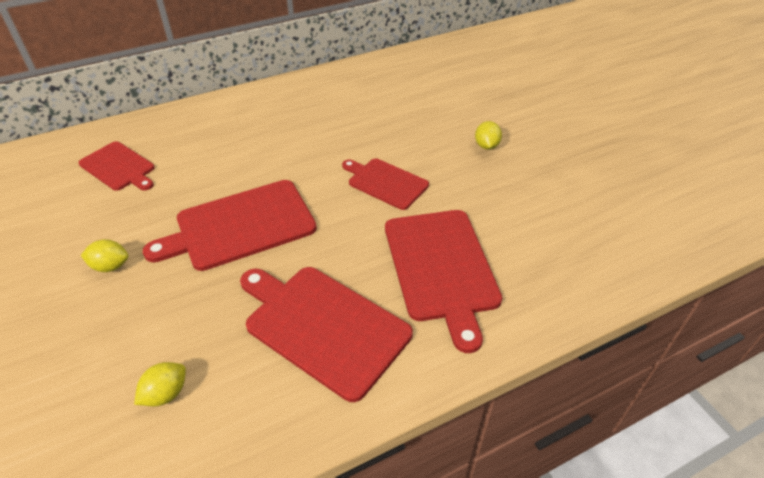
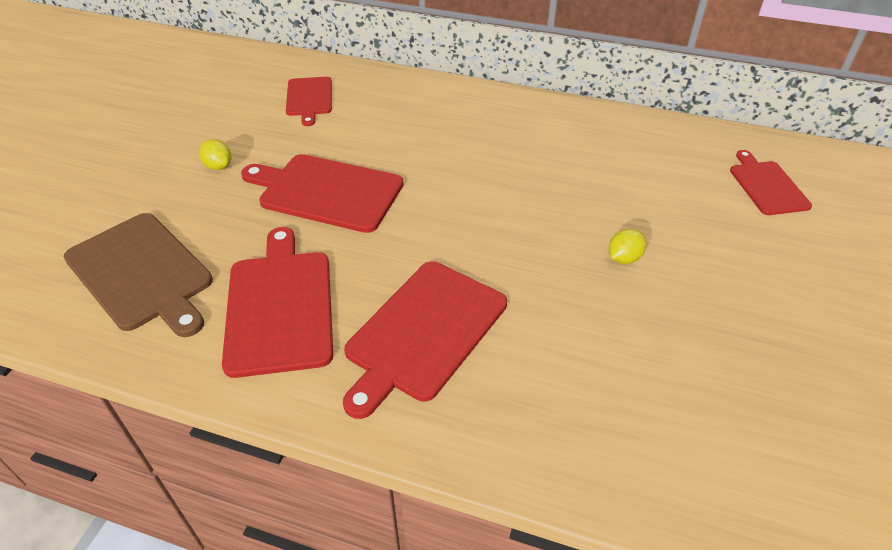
camera: 45 degrees right, 0 degrees up
yellow lemon [134,362,186,406] -> brown cutting board [64,213,213,337]
red cutting board [342,158,429,210] -> red cutting board moved to [730,150,812,215]

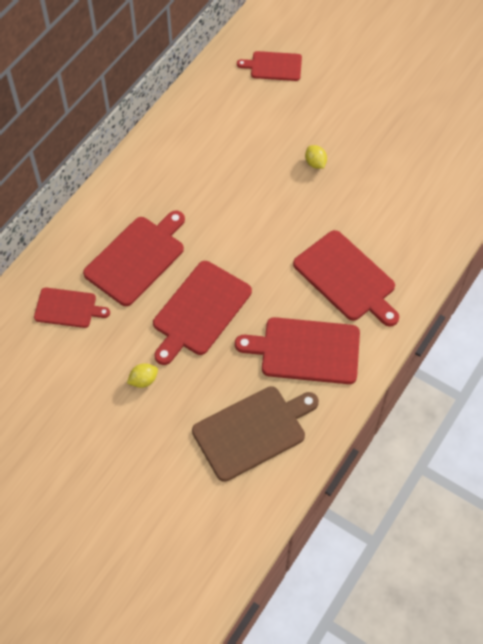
camera: 75 degrees left, 15 degrees up
none -> red cutting board [83,210,185,306]

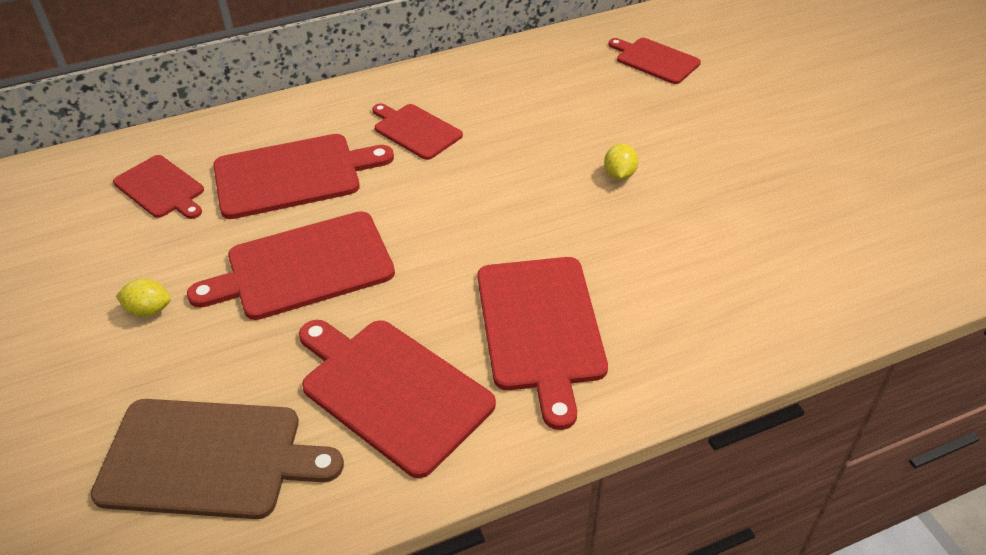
camera: 35 degrees right, 15 degrees down
none -> red cutting board [372,103,463,160]

